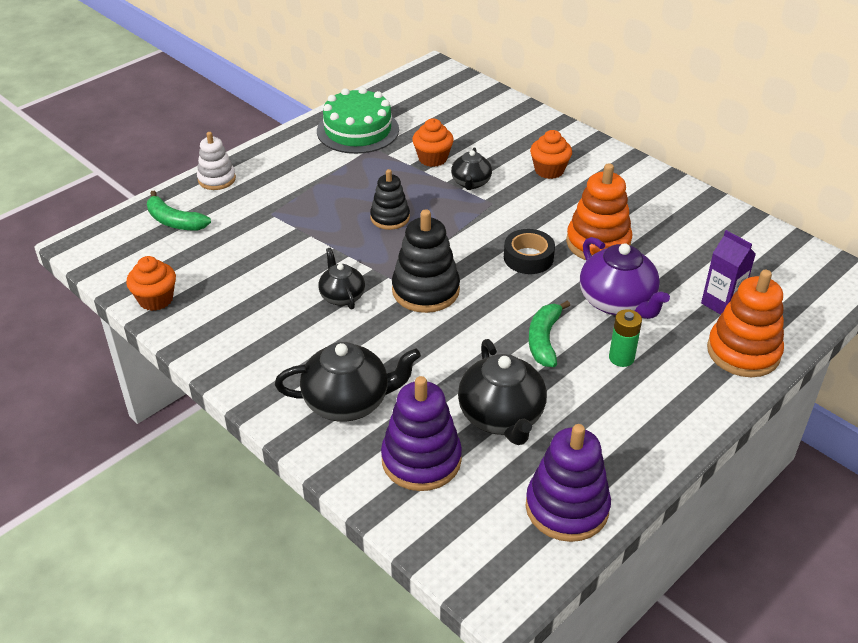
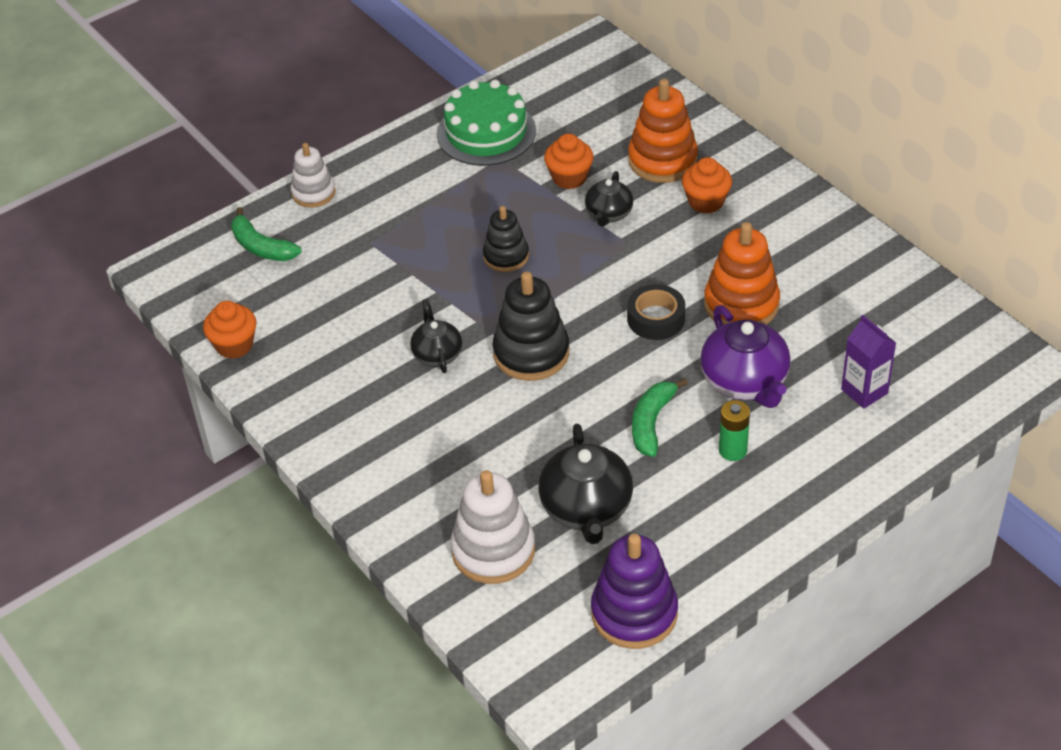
camera: 10 degrees right, 5 degrees up
black teapot [275,342,421,422] -> none
purple stacking toy [381,376,462,491] -> white stacking toy [451,470,535,584]
orange stacking toy [707,270,784,377] -> orange stacking toy moved to [628,79,698,183]

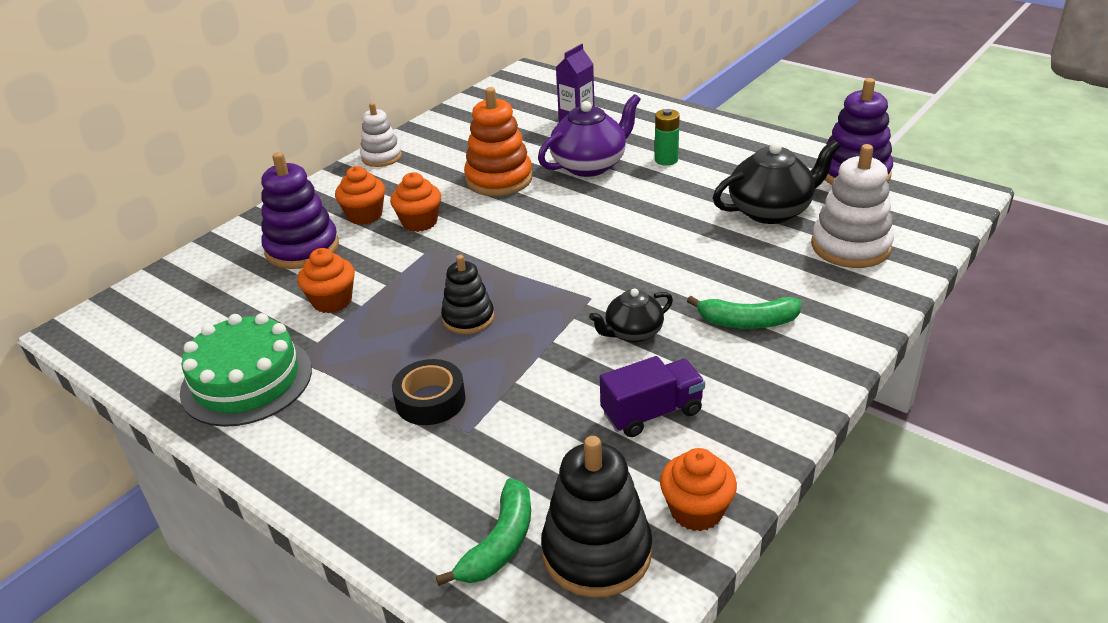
camera: 105 degrees left, 10 degrees down
white stacking toy [291,143,336,207] -> white stacking toy moved to [360,103,402,167]
black stacking toy [492,272,569,381] -> black stacking toy moved to [541,436,652,598]
black teapot [585,171,633,227] -> none
black tape [627,284,685,340] -> black tape moved to [392,359,466,425]
orange stacking toy [628,79,698,183] -> purple stacking toy [261,152,339,269]
green banana [632,378,688,457] -> green banana moved to [687,296,802,329]
none -> orange cupcake [390,172,441,232]
none -> purple truck [600,356,705,437]

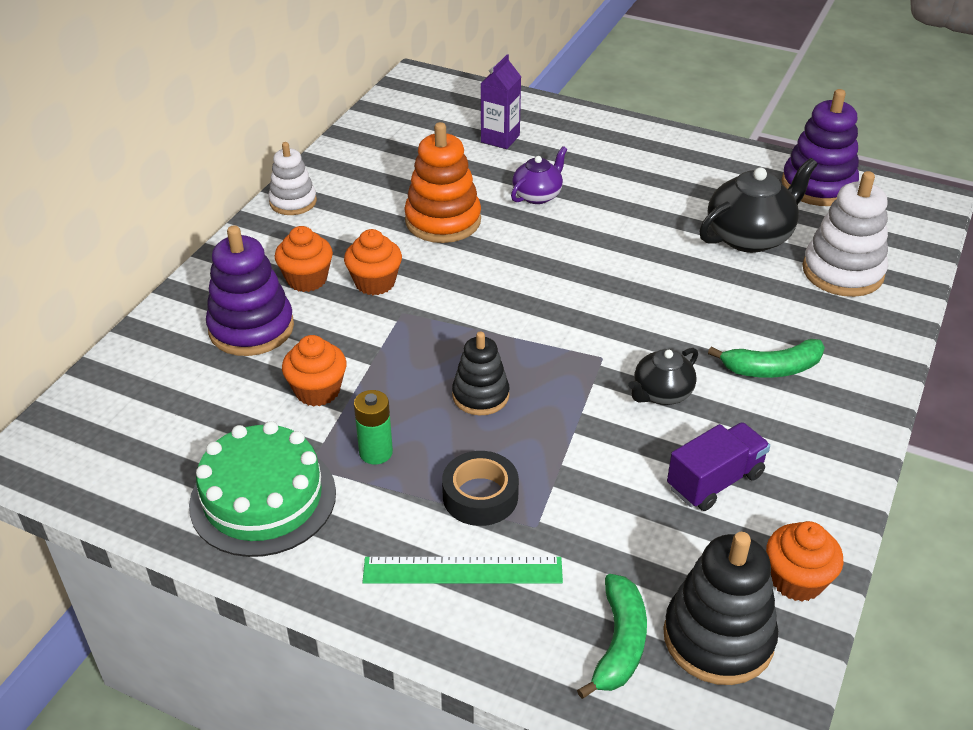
camera: 15 degrees left, 5 degrees up
purple teapot [538,94,641,177] -> purple teapot [511,146,567,204], size x0.60
green battery [655,109,680,166] -> green battery moved to [354,390,393,465]
none -> green ruler [362,557,563,584]

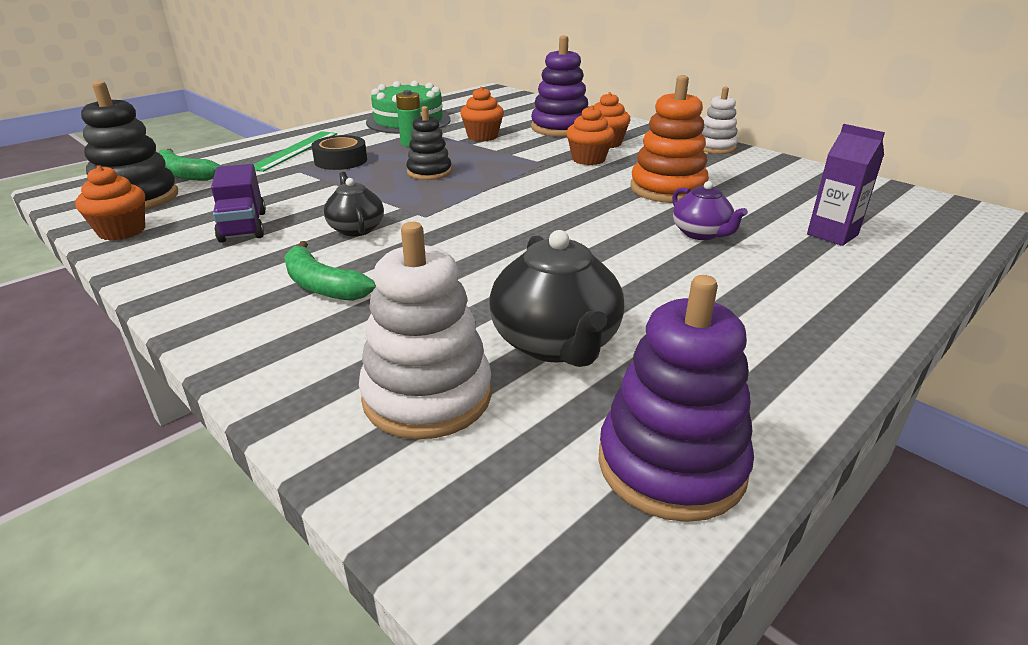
camera: 110 degrees right, 10 degrees down
green banana [708,339,825,378] -> green banana turned 60 degrees counterclockwise [284,241,376,301]

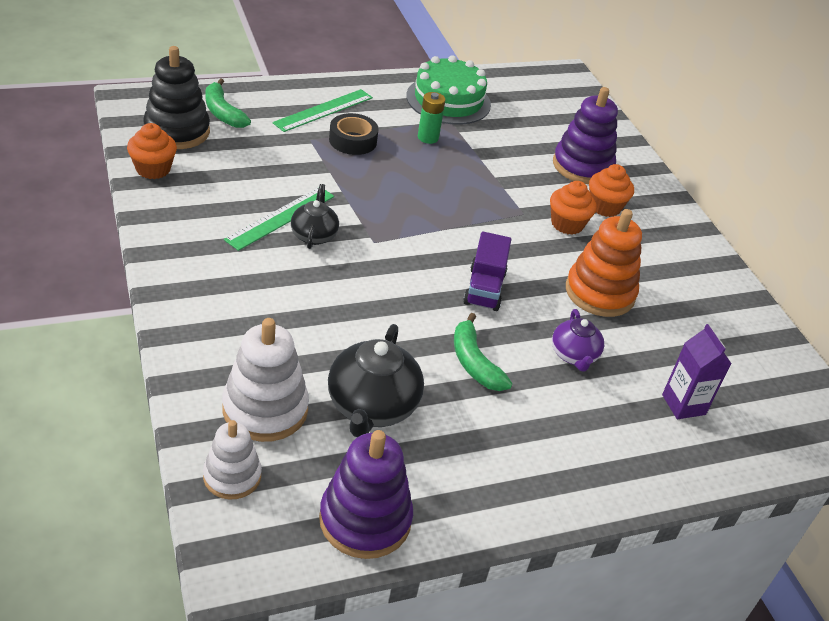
camera: 20 degrees right, 10 degrees up
purple truck [211,164,266,243] -> purple truck moved to [463,232,511,311]
green banana [284,241,376,301] -> green banana moved to [454,313,512,391]
black stacking toy [406,106,452,180] -> none
orange cupcake [460,87,504,141] -> none
white stacking toy [702,87,738,154] -> white stacking toy moved to [203,420,262,499]
none -> green ruler [224,187,334,251]

